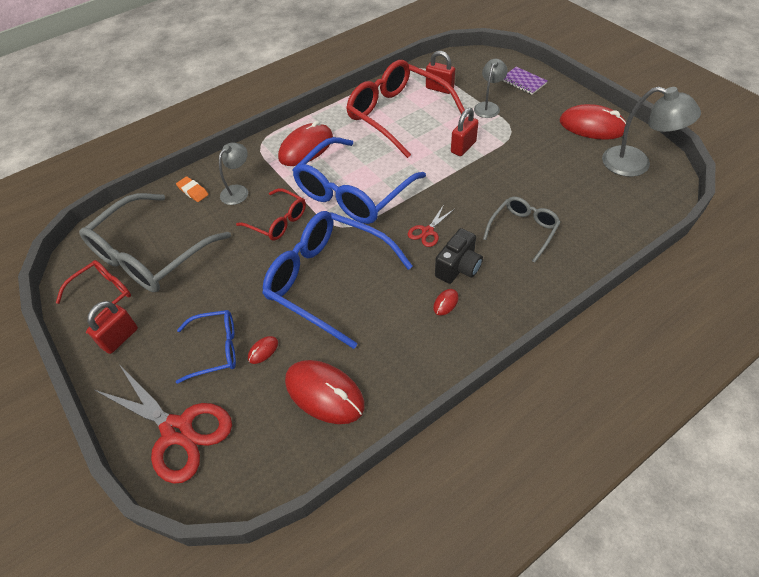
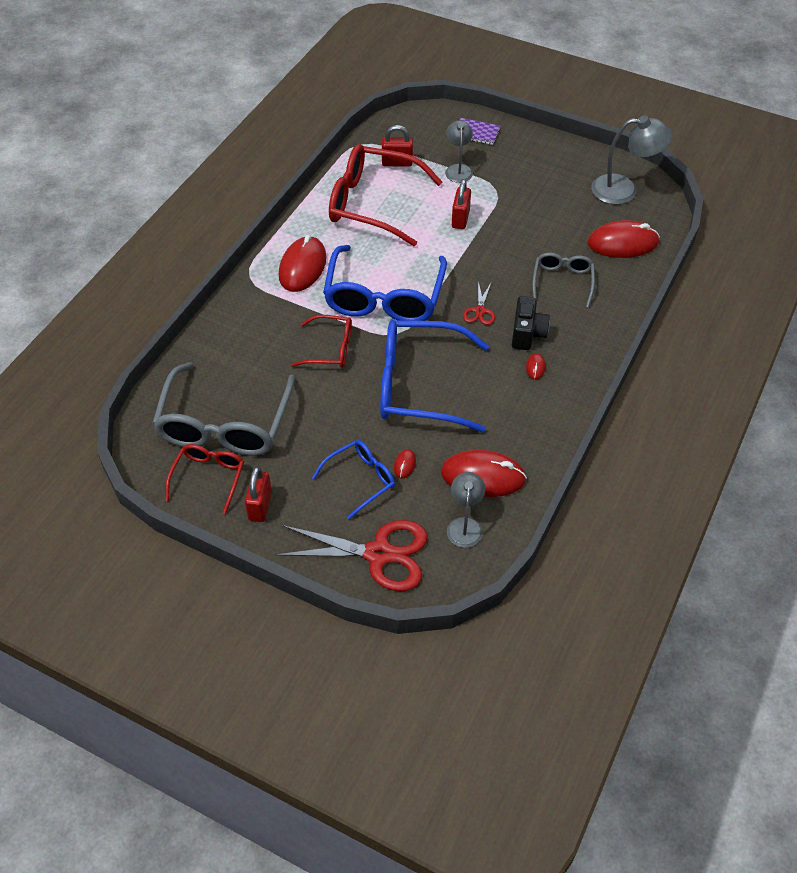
camera: 30 degrees left, 0 degrees up
orange eraser [176,176,209,202] -> none
grey lamp [219,143,248,205] -> grey lamp moved to [447,472,485,548]
red mouse [560,104,626,140] -> red mouse moved to [588,220,660,258]

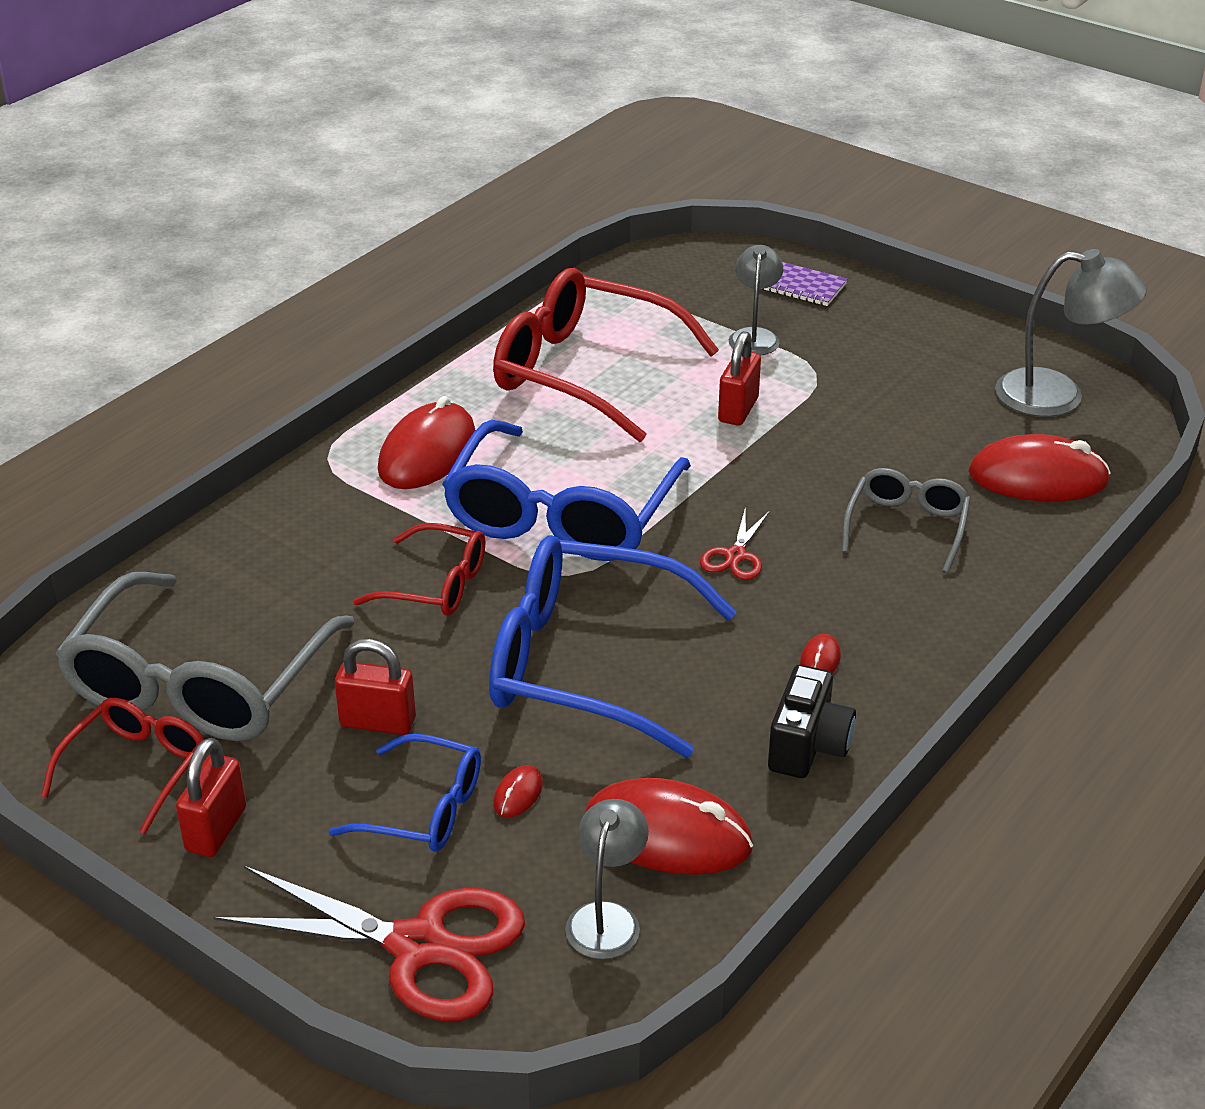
camera: 10 degrees right, 15 degrees down
blue glasses [312,440,395,520] -> blue glasses turned 45 degrees clockwise [329,733,481,852]
red padlock [382,125,413,167] -> red padlock moved to [335,639,416,735]
black camera [512,296,550,350] -> black camera moved to [768,665,856,778]

